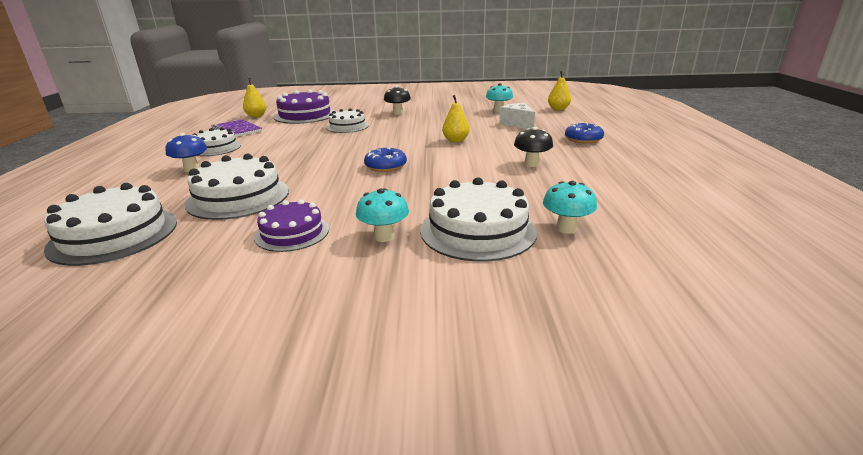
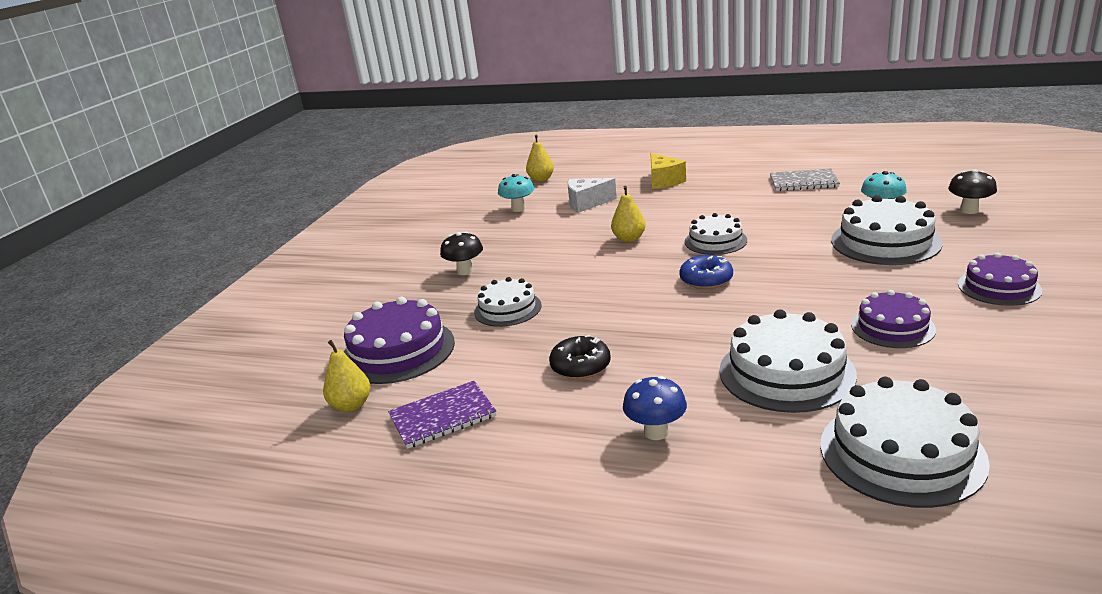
camera: 70 degrees left, 0 degrees up
white cake [193,127,241,156] -> white cake moved to [685,213,747,255]
turquoise mushroom [356,188,409,242] -> none
black mushroom [514,127,553,167] -> black mushroom moved to [948,169,997,214]
blue donut [565,122,604,144] -> yellow cheese [650,153,686,189]
none -> black donut [549,335,611,379]
none -> grey notebook [770,168,840,191]
none -> purple cake [958,252,1042,306]

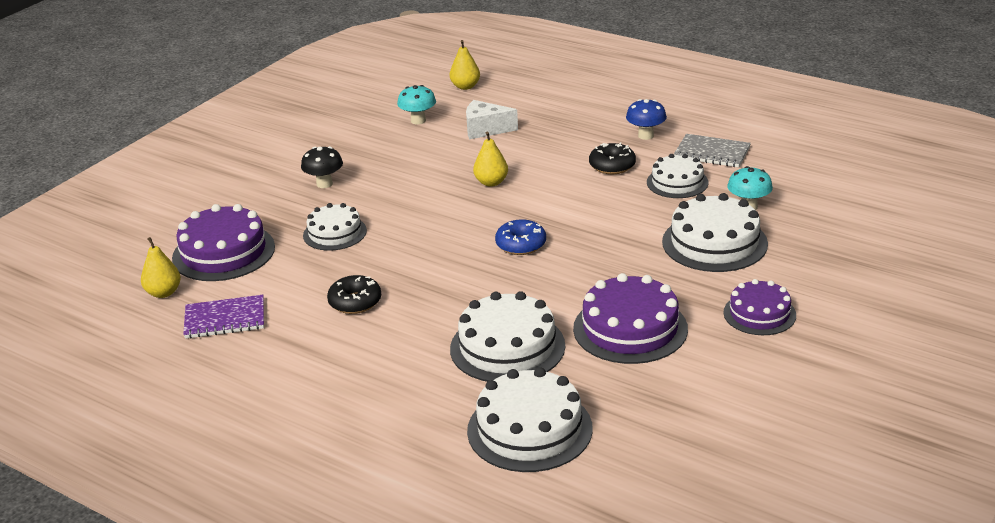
camera: 15 degrees right, 5 degrees up
blue mushroom [623,376,687,440] -> blue mushroom moved to [626,99,667,140]
yellow cheese [650,153,686,189] -> none
white cake [685,213,747,255] -> white cake moved to [647,154,709,198]
purple cake [851,290,936,348] -> purple cake [573,273,688,364], size x1.58
black mushroom [948,169,997,214] -> none
none -> black donut [589,142,636,174]

